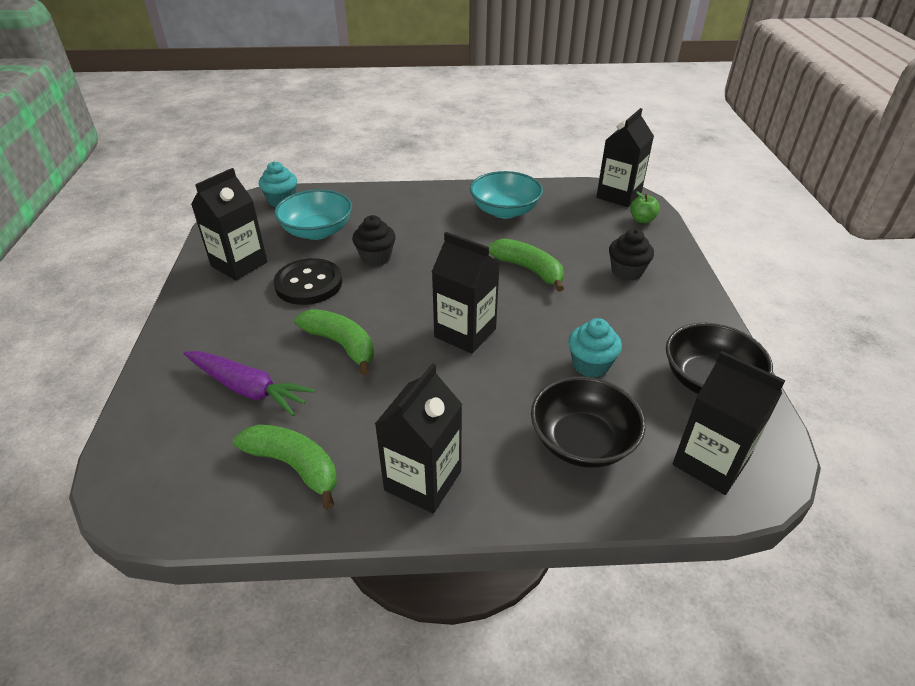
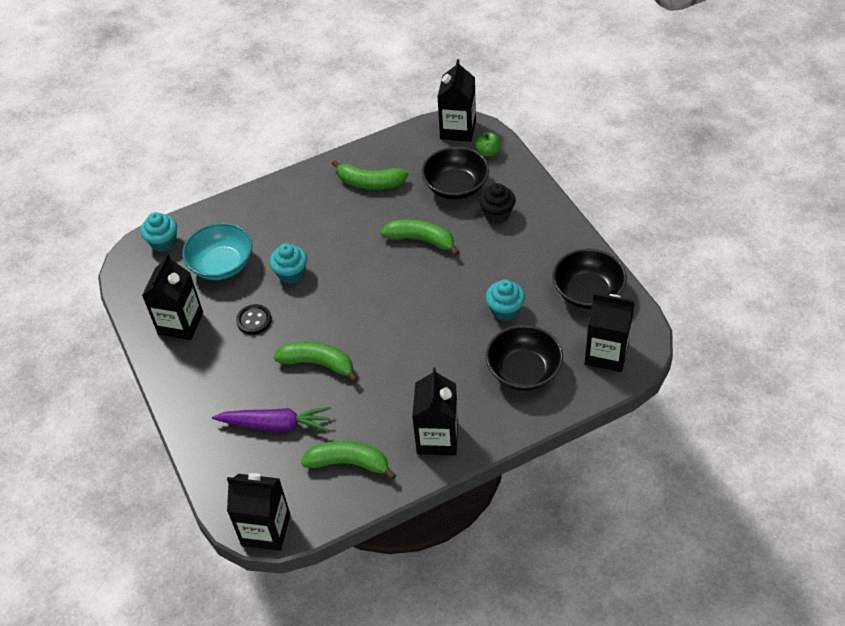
camera: 20 degrees left, 10 degrees up
black button [274,258,342,305] -> black button [236,304,272,335], size x0.60
black cupcake [352,215,396,266] -> turquoise cupcake [269,243,307,284]
black carton [432,232,500,354] -> black carton moved to [227,473,290,551]
turquoise bowl [470,171,543,219] -> green banana [332,160,408,190]
none -> black bowl [421,147,489,200]

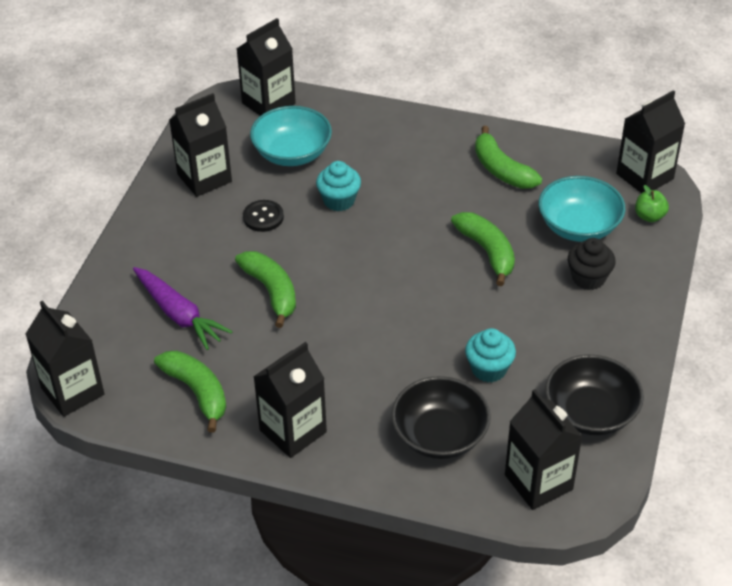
camera: 40 degrees right, 5 degrees down
turquoise cupcake [141,212,177,252] -> black carton [236,18,296,116]
black bowl [421,147,489,200] -> turquoise bowl [539,176,626,242]

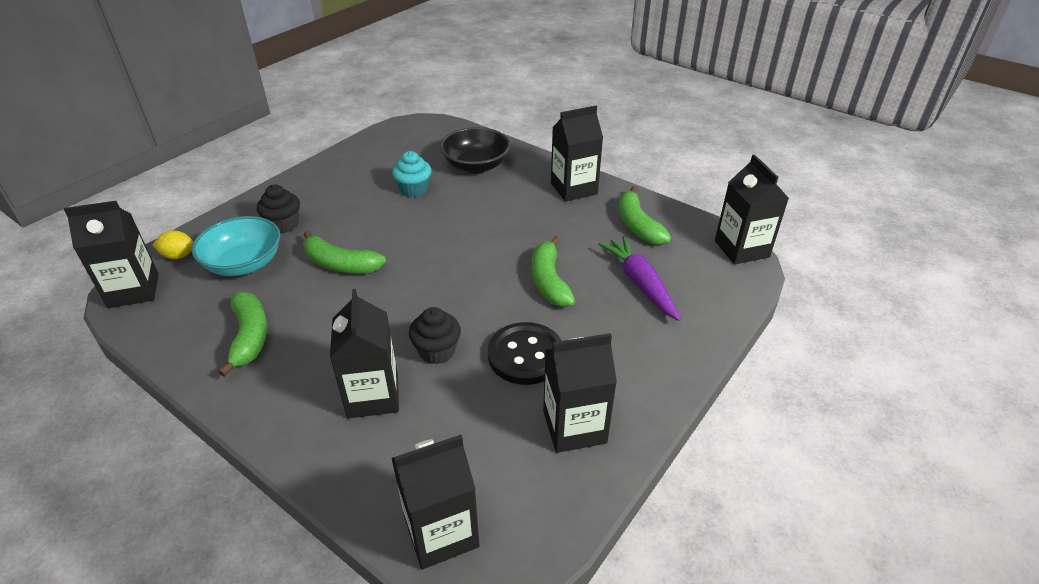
camera: 160 degrees left, 5 degrees down
black button [243,200,284,232] -> black button [488,322,562,385], size x1.65
turquoise bowl [250,106,332,166] -> none
turquoise cupcake [316,161,361,211] -> black cupcake [409,307,461,364]
green banana [451,212,515,286] -> green banana turned 60 degrees counterclockwise [303,231,386,273]
black carton [505,389,583,510] -> black carton moved to [330,289,399,418]
black bowl [545,355,644,435] -> none
green apple [635,185,669,222] -> yellow lemon [153,230,193,259]

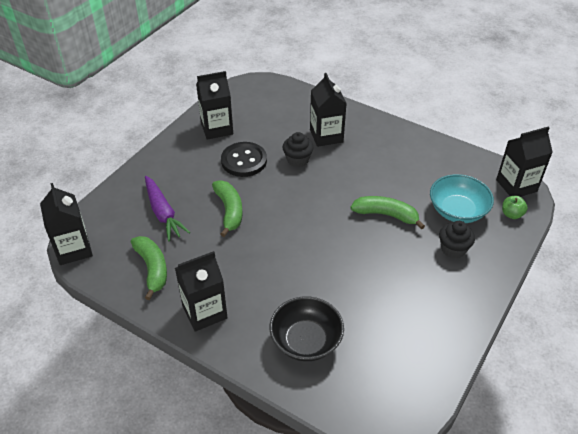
camera: 175 degrees right, 5 degrees up
yellow lemon [153,230,193,259] -> green apple [502,196,528,219]
green banana [218,291,268,377] -> none
black carton [391,435,480,569] -> none
turquoise cupcake [392,151,432,197] -> none

